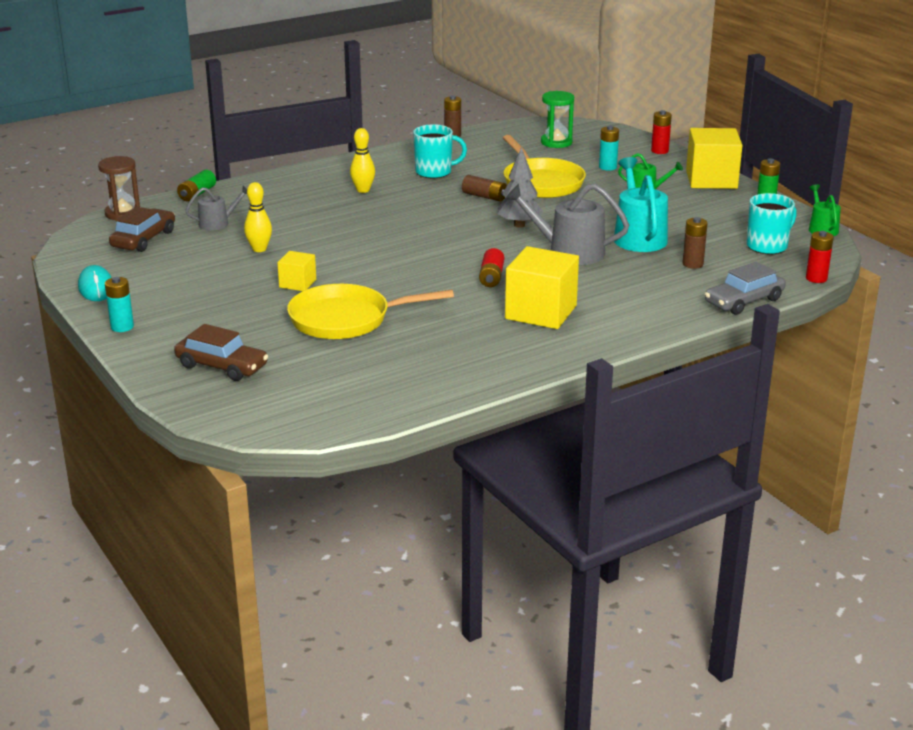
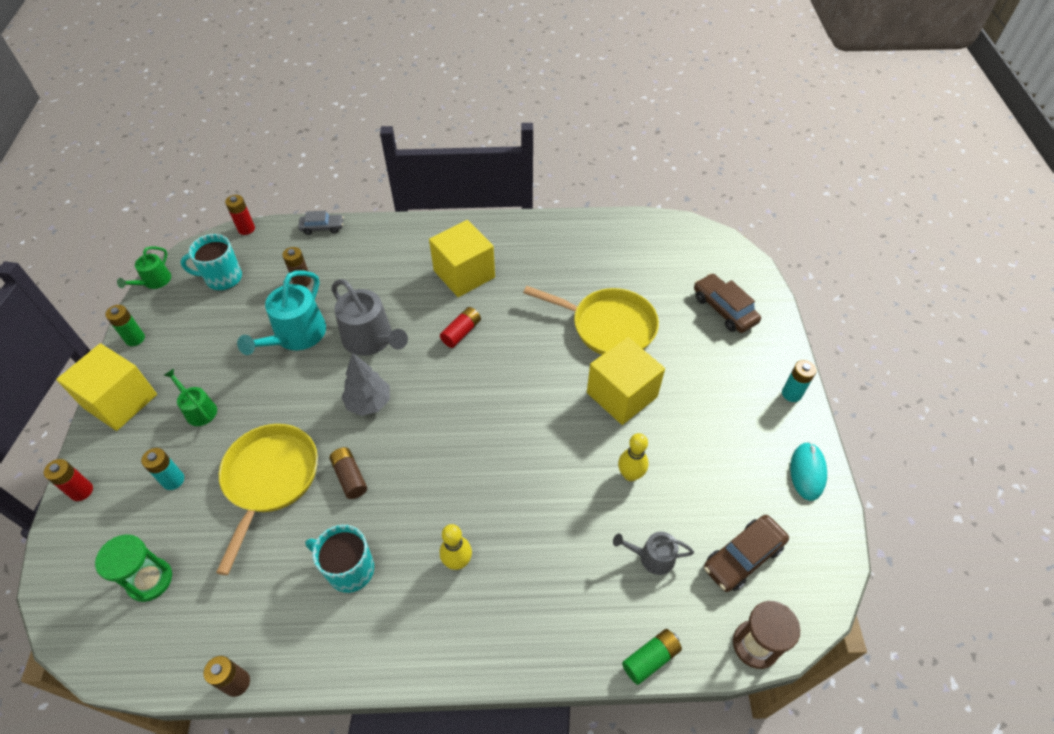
camera: 150 degrees left, 25 degrees up
yellow cube [277,251,316,291] -> yellow cube [587,337,665,425], size x1.91
grey car [705,261,786,315] -> grey car [298,211,344,235], size x0.66

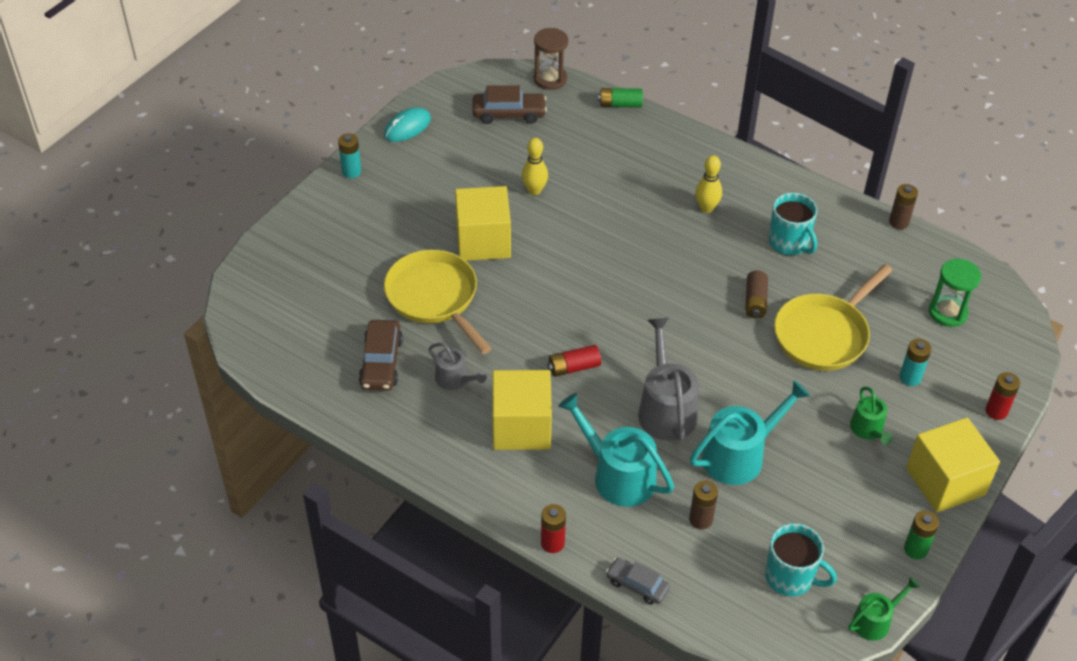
camera: 145 degrees left, 5 degrees down
red battery [225,195,255,235] -> red battery moved to [541,504,566,553]
grey tree [342,353,390,416] -> none
grey watering can [613,532,694,575] -> grey watering can moved to [429,343,487,390]
brown car [694,273,761,333] -> brown car moved to [359,320,403,391]
none -> turquoise watering can [558,393,674,507]

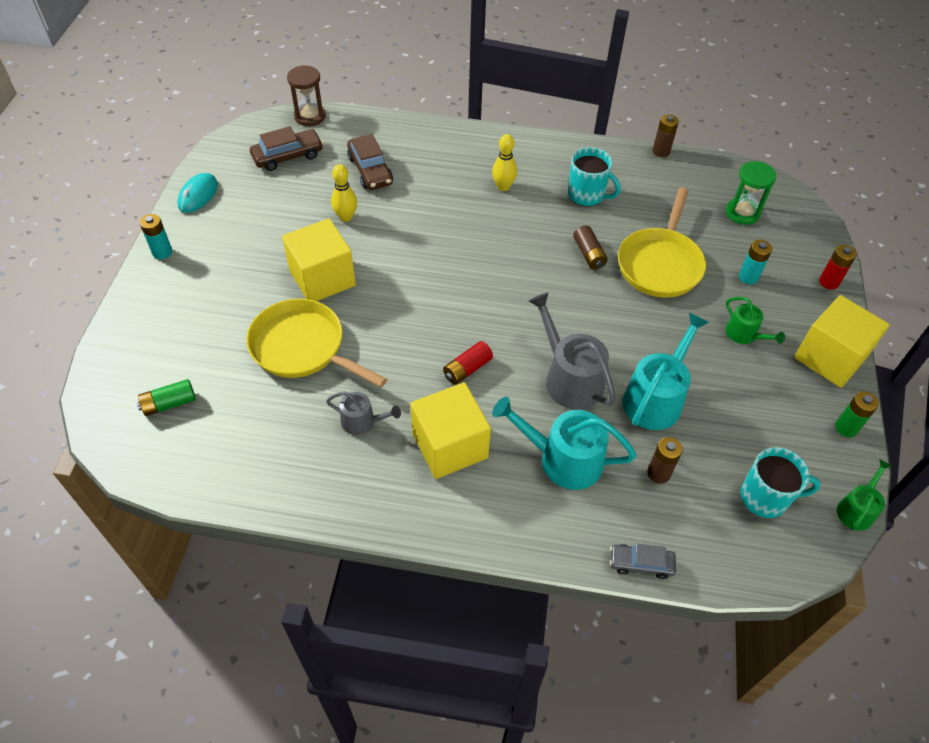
camera: 25 degrees left, 5 degrees up
brown car [359,320,403,391] -> brown car moved to [347,134,393,190]
red battery [541,504,566,553] -> none
green battery [598,88,643,108] -> green battery moved to [137,379,196,416]

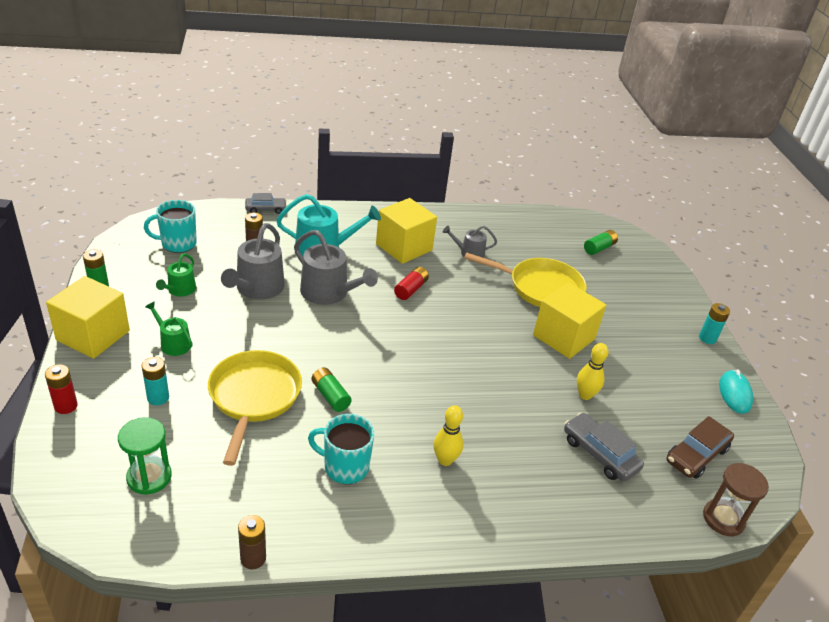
camera: 160 degrees right, 15 degrees down
brown car [347,134,393,190] -> grey car [564,412,644,481]
brown battery [573,225,608,269] -> green battery [312,367,352,412]
turquoise watering can [622,313,709,430] -> grey watering can [221,223,285,300]
green watering can [837,459,892,531] -> green watering can moved to [156,253,196,297]

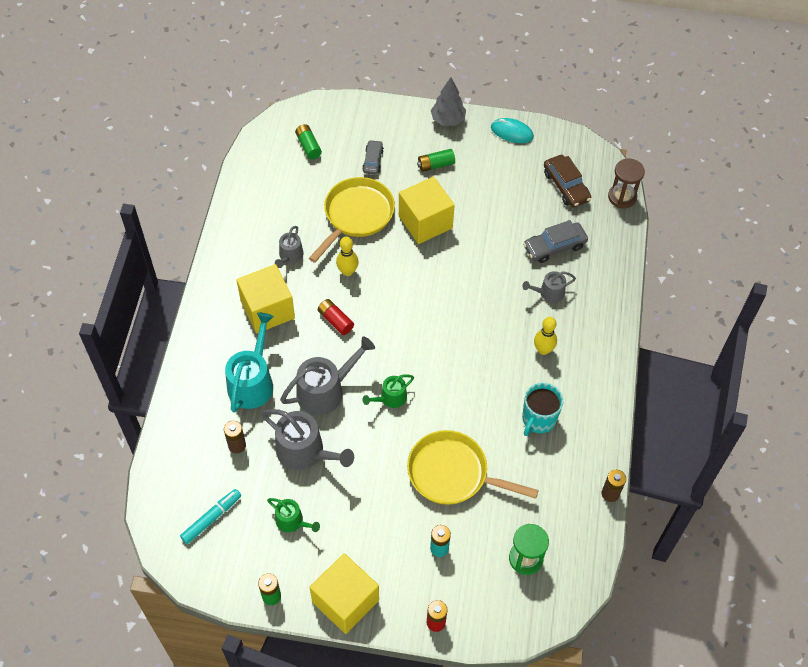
camera: 70 degrees left, 20 degrees up
turquoise mug [144,200,197,253] -> turquoise marker [180,489,241,544]
green watering can [145,301,193,356] -> green watering can moved to [362,375,414,408]
grey car [245,193,287,214] -> grey car moved to [362,140,384,175]
green battery [312,367,352,412] -> green battery moved to [417,149,455,172]
yellow bowling pin [577,343,609,400] -> yellow bowling pin moved to [336,237,358,276]
turquoise battery [699,303,730,344] -> grey tree [431,77,466,126]
none -> grey watering can [522,271,576,303]

